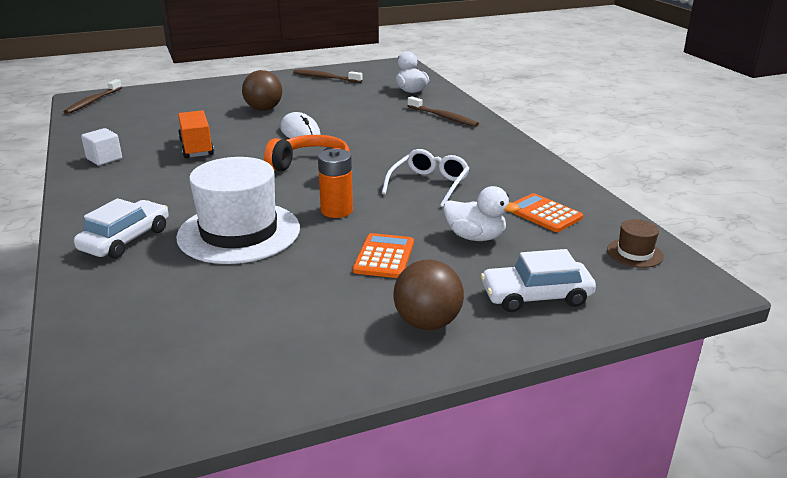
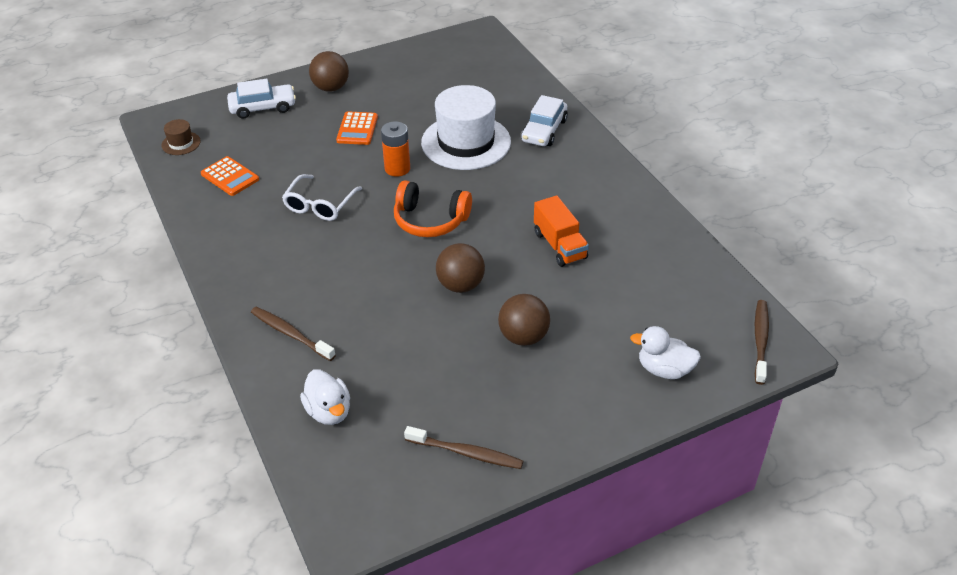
camera: 175 degrees right, 15 degrees up
white cube [81,128,122,166] -> none
white mouse [280,112,320,138] -> brown ball [436,243,485,293]
white duck [444,186,520,241] -> white duck moved to [630,326,701,379]

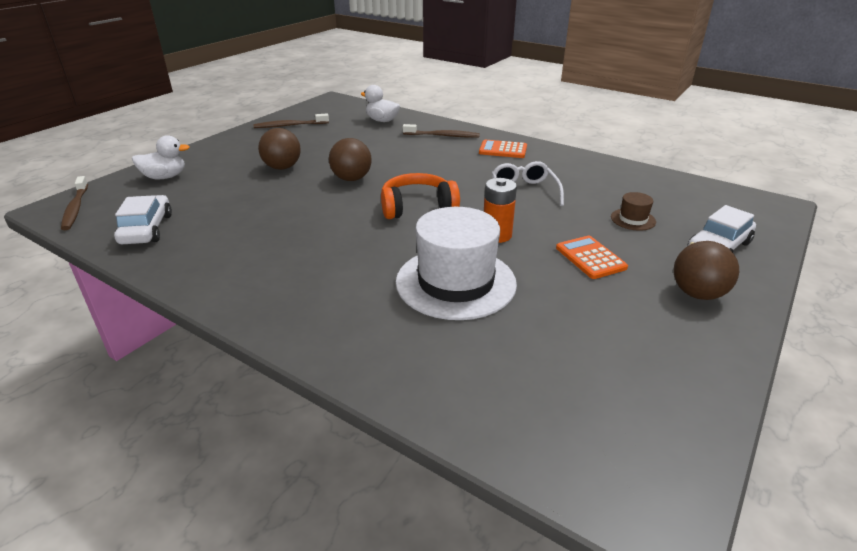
camera: 150 degrees right, 10 degrees down
brown hat [161,119,201,155] -> brown hat moved to [611,192,656,231]
orange calculator [201,156,259,196] -> orange calculator moved to [479,140,527,158]
white car [521,95,568,146] -> white car moved to [114,195,172,244]
orange truck [534,195,589,267] -> none

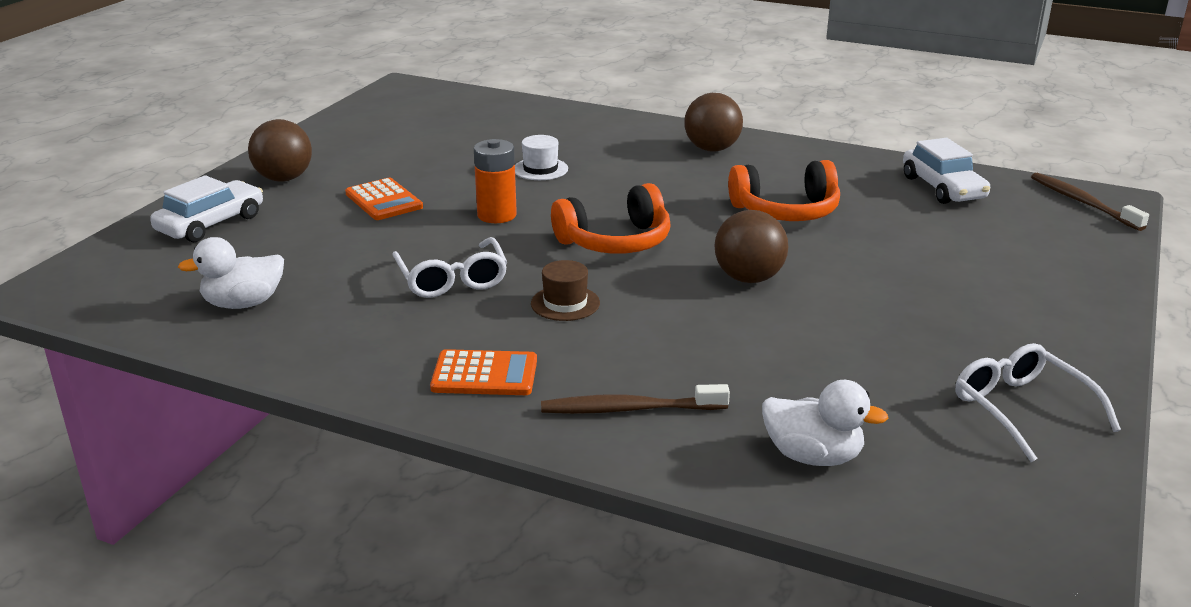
camera: 170 degrees right, 5 degrees down
white duck [132,135,190,179] -> white duck moved to [178,237,284,309]
brown toothbrush [253,113,329,128] -> white glasses [955,343,1121,462]
brown ball [258,128,301,170] -> brown ball moved to [684,93,743,152]
white hat [396,207,517,320] -> white hat [515,135,568,180], size x0.43
brown hat [611,192,656,231] -> brown hat moved to [531,260,600,321]
none -> orange headphones [728,160,840,221]

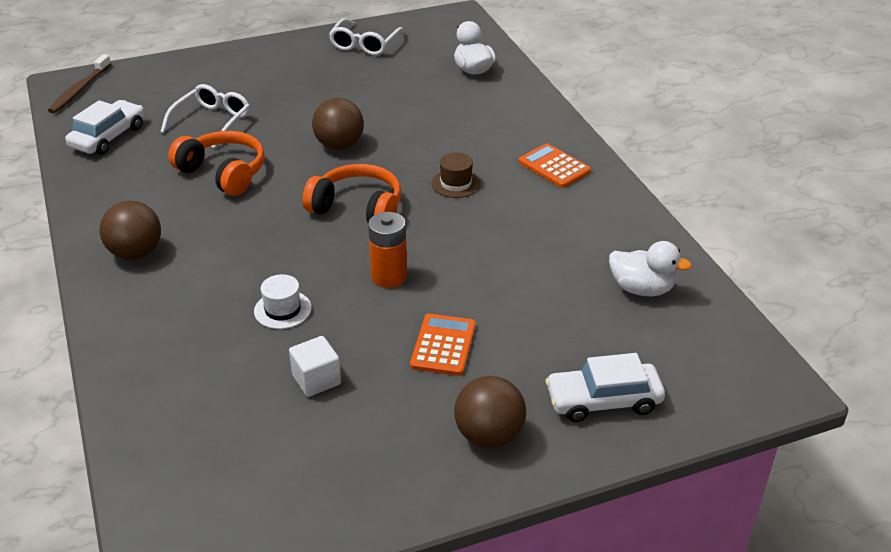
camera: 135 degrees left, 10 degrees up
white glasses [392,237,507,298] -> white glasses moved to [160,84,250,149]
brown toothbrush [541,384,730,414] -> none
none -> white cube [289,336,341,397]

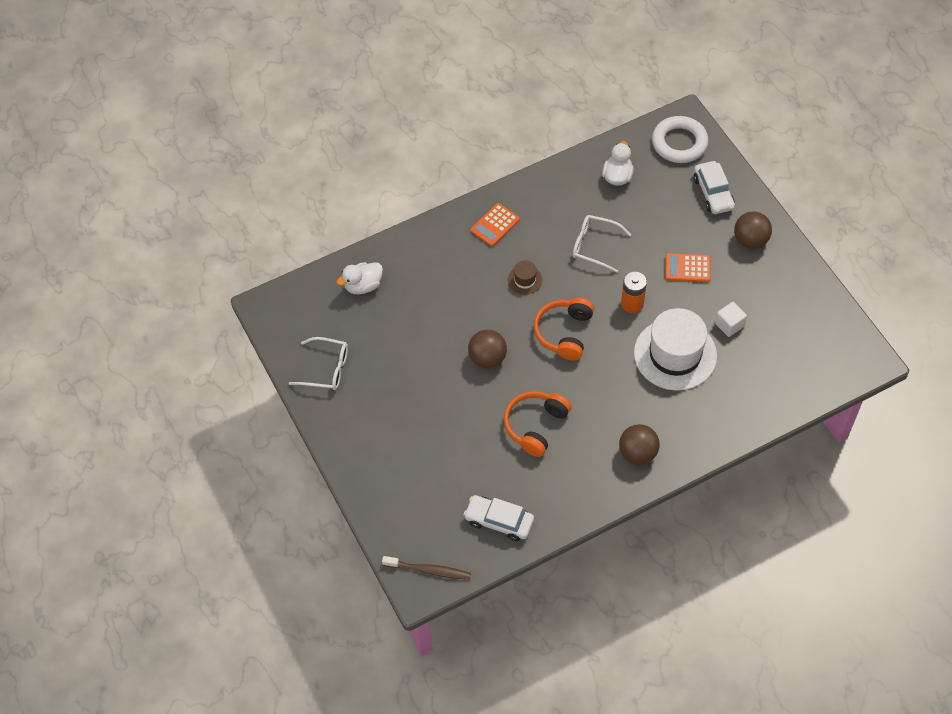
camera: 95 degrees left, 20 degrees up
white glasses [160,84,250,149] -> white glasses moved to [573,215,631,273]
white hat [254,274,312,329] -> white hat [634,308,717,391], size x2.33
none -> white ring [652,116,708,163]

